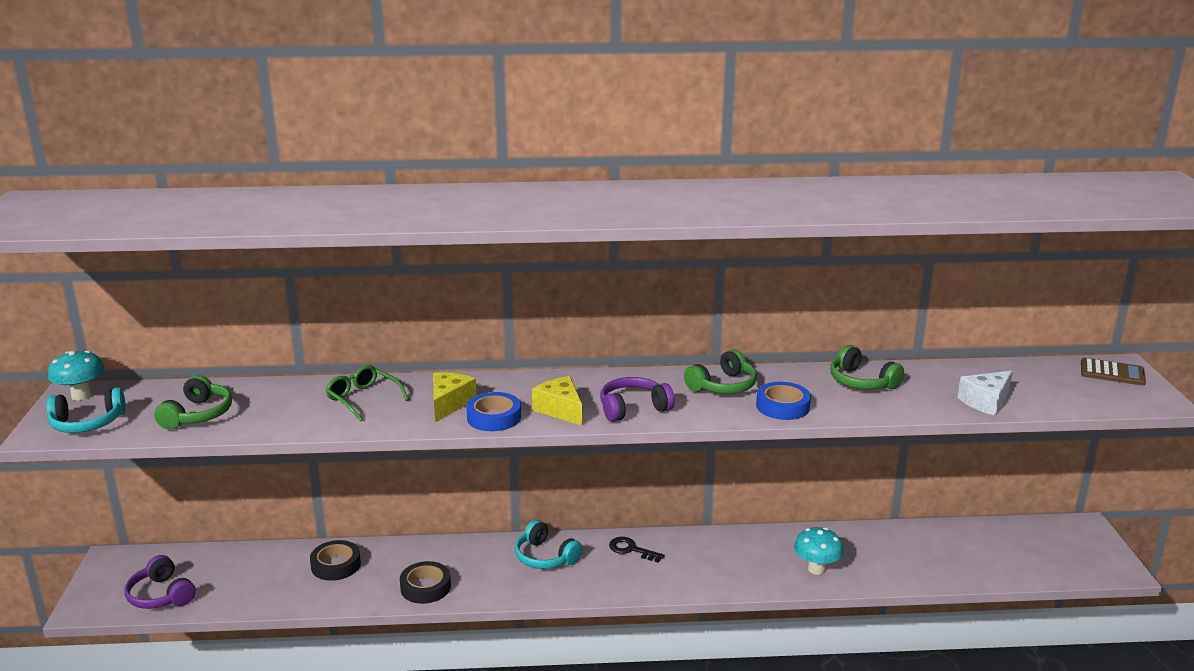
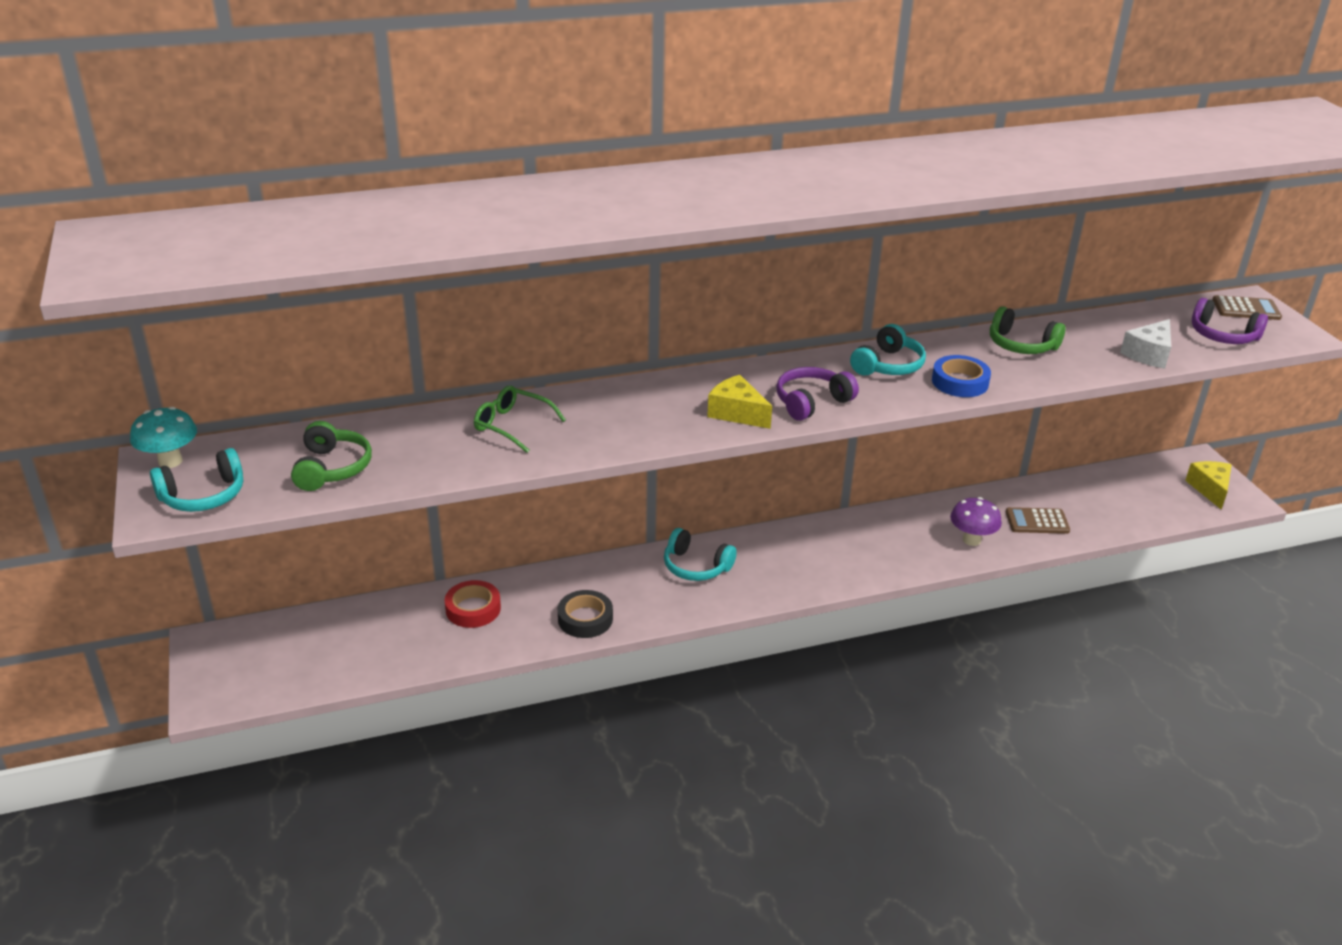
camera: 15 degrees left, 10 degrees up
purple headphones [124,555,196,609] -> purple headphones moved to [1192,298,1268,344]
black tape [310,540,361,581] -> red tape [445,580,501,628]
yellow cheese [433,372,477,422] -> yellow cheese moved to [1185,461,1232,510]
blue tape [466,392,521,431] -> none
black key [609,537,664,562] -> none
green headphones [684,349,757,394] -> turquoise headphones [850,324,926,375]
turquoise mushroom [794,527,844,575] -> purple mushroom [950,497,1002,546]
none -> brown calculator [1006,507,1070,534]

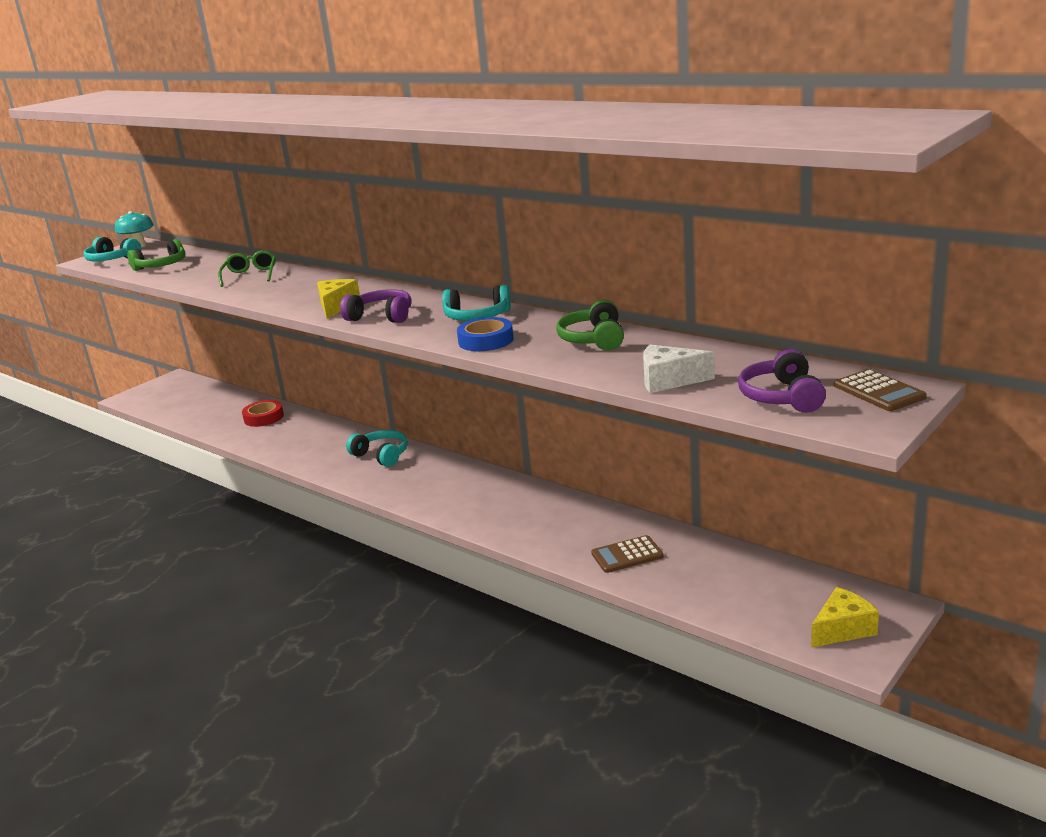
camera: 60 degrees right, 10 degrees down
black tape [558,590,613,638] -> none
turquoise headphones [664,528,737,581] -> turquoise headphones turned 135 degrees clockwise [346,430,408,467]
purple mushroom [950,497,1002,546] -> none
brown calculator [1006,507,1070,534] -> brown calculator turned 75 degrees counterclockwise [591,535,664,573]

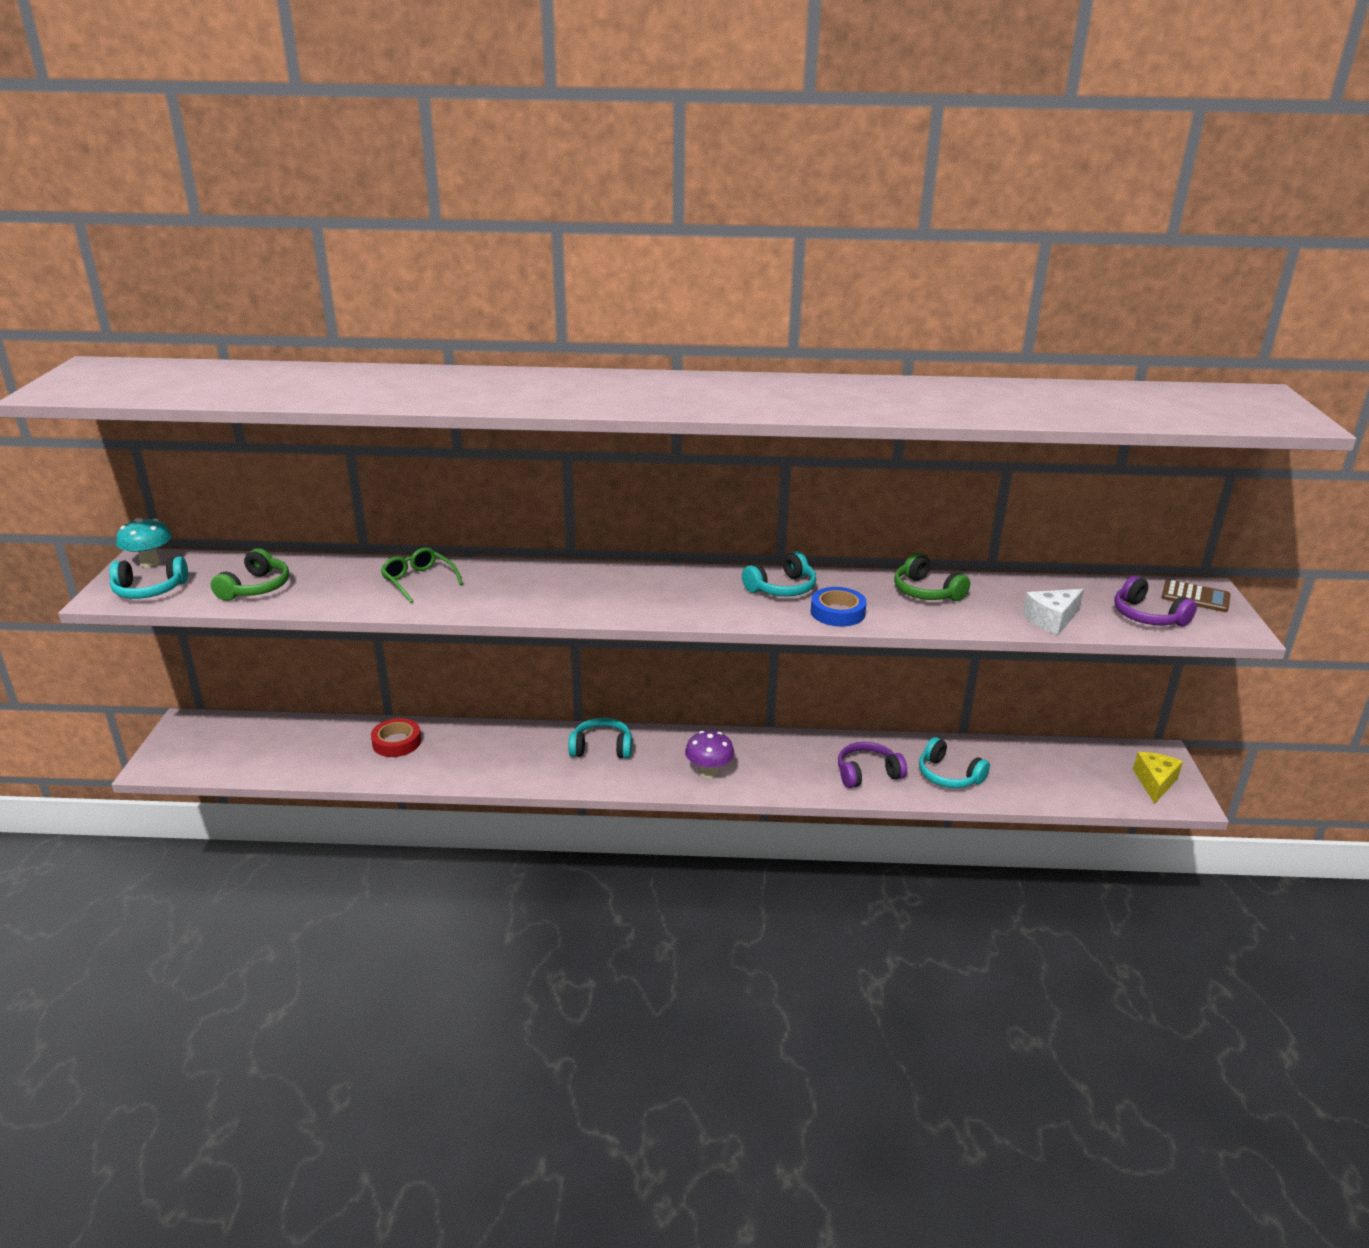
camera: 40 degrees left, 5 degrees up
yellow cheese [317,279,360,319] -> none
purple headphones [340,289,412,323] -> purple headphones moved to [838,742,907,788]
brown calculator [591,535,664,573] -> turquoise headphones [919,737,990,788]
none -> purple mushroom [685,731,734,778]

